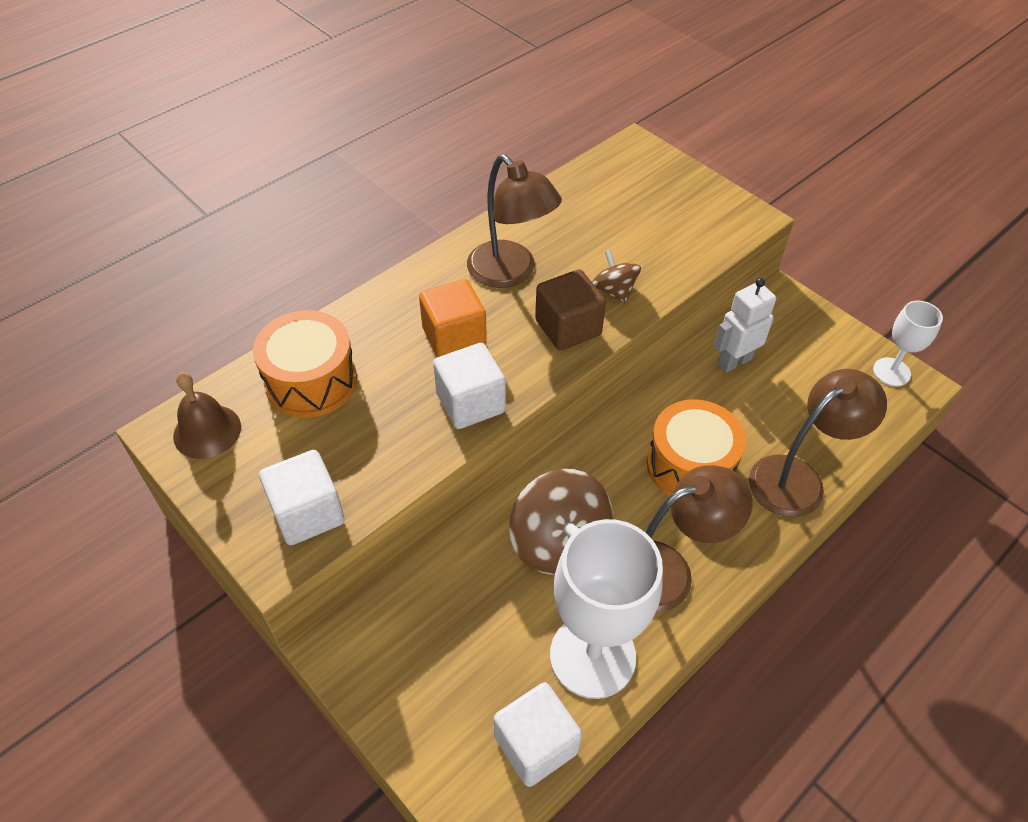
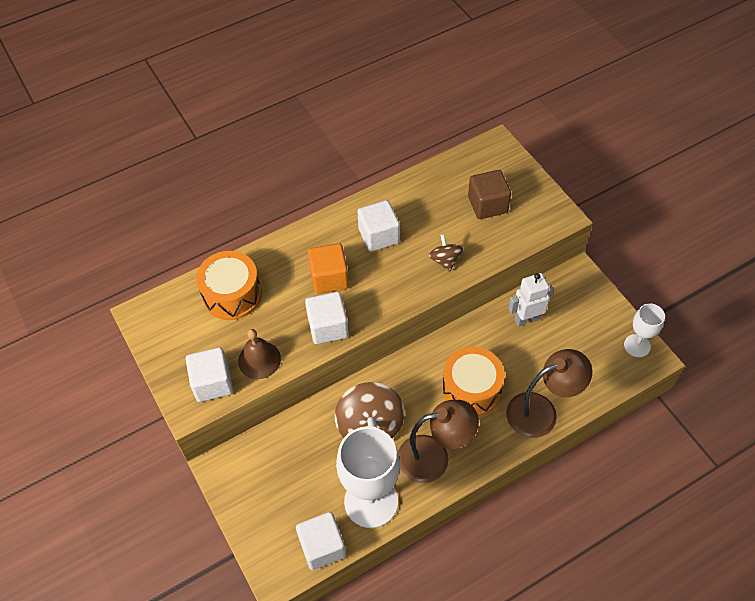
camera: 15 degrees right, 5 degrees up
brown bell [173,372,241,459] -> brown bell moved to [238,329,281,379]
brown lamp [467,155,562,288] -> white cube [357,200,400,252]
brown cube [535,269,606,351] -> brown cube moved to [468,170,511,219]

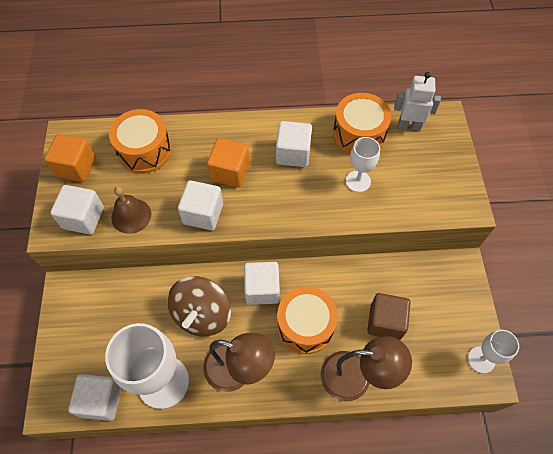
camera: 25 degrees right, 5 degrees up
brown spinning top [428,234,463,272] -> none
brown cube [468,170,511,219] -> brown cube moved to [367,293,410,340]
white robot [508,273,553,327] -> white robot moved to [394,72,441,131]
none -> orange cube [44,134,96,182]
none -> white cube [244,262,280,305]
none -> orange drum [333,93,392,154]
none -> white goblet [346,137,380,192]

